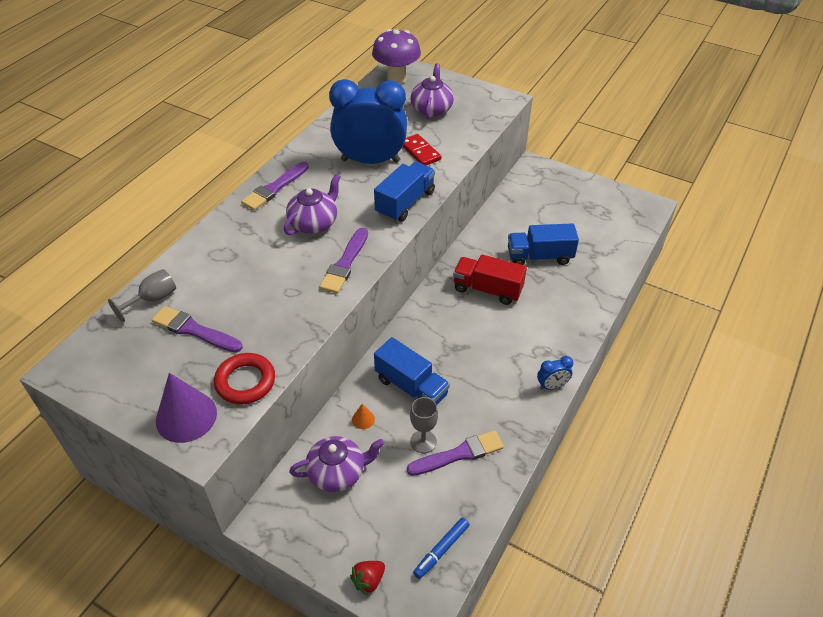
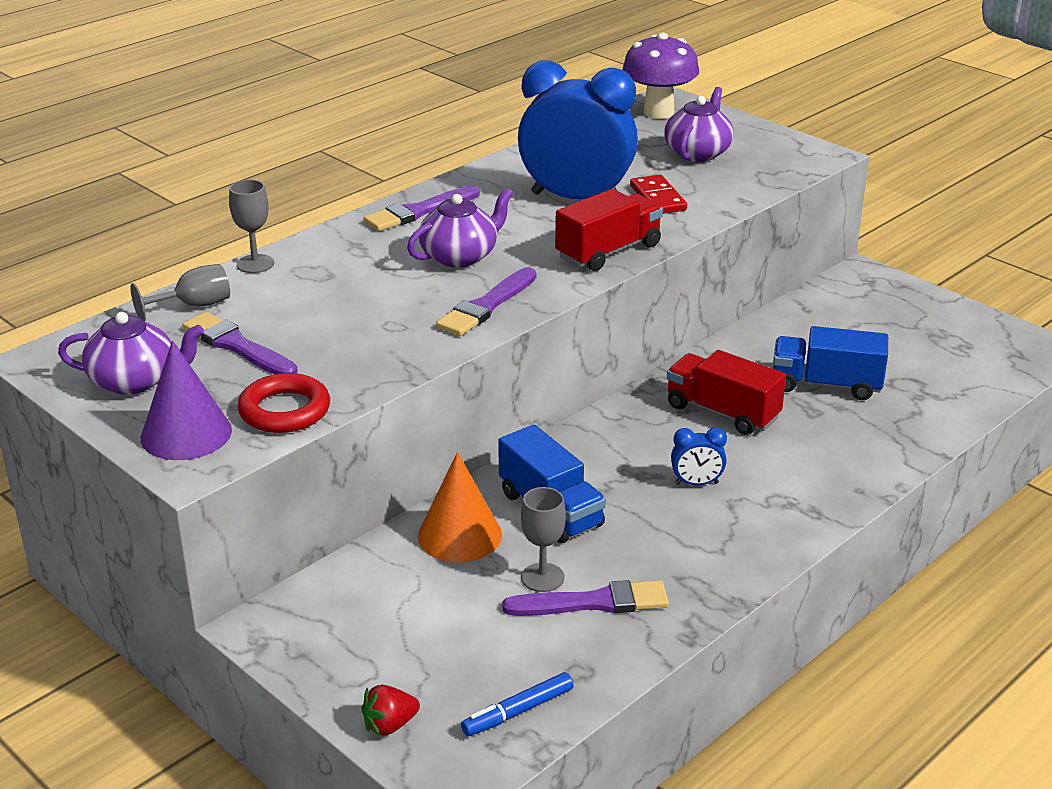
camera: 15 degrees right, 15 degrees down
purple teapot [289,436,384,492] -> purple teapot moved to [58,312,204,395]
orange cone [352,404,375,429] -> orange cone [418,452,502,563], size x2.28
blue truck [374,161,435,222] -> red truck [555,189,663,271]
blue clock [537,356,573,390] -> blue clock moved to [671,427,727,485]
none -> grey goblet [229,179,274,273]

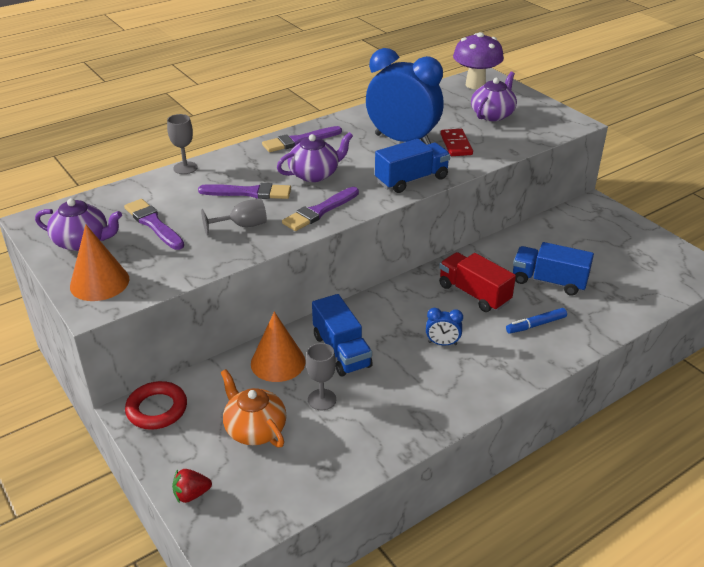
camera: 10 degrees right, 5 degrees up
grey goblet [131,264,230,321] -> grey goblet moved to [201,199,267,235]
purple cone [141,340,232,460] -> orange cone [70,224,129,301]
red ring [238,373,330,433] -> red ring moved to [125,381,187,430]
blue marker [461,672,574,736] -> blue marker moved to [506,308,567,334]
purple brush [502,580,669,616] -> purple brush moved to [198,183,291,199]
red truck [555,189,663,271] -> blue truck [375,139,450,193]
none -> orange teapot [221,369,286,447]

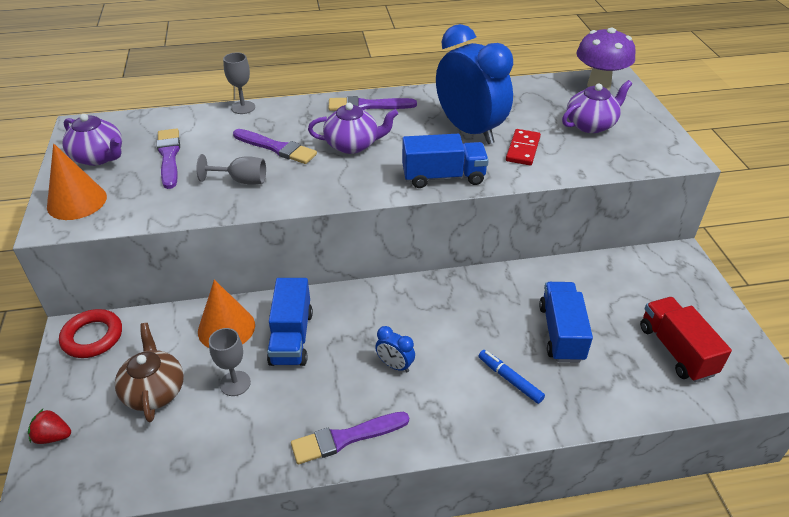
camera: 25 degrees right, 5 degrees up
orange teapot [221,369,286,447] -> brown teapot [115,323,184,423]
purple brush [282,187,359,231] -> purple brush moved to [291,412,409,464]
red truck [439,252,516,312] -> red truck moved to [640,297,732,382]
blue marker [506,308,567,334] -> blue marker turned 45 degrees clockwise [478,350,545,404]
blue truck [513,242,594,296] -> blue truck turned 45 degrees clockwise [539,282,593,363]

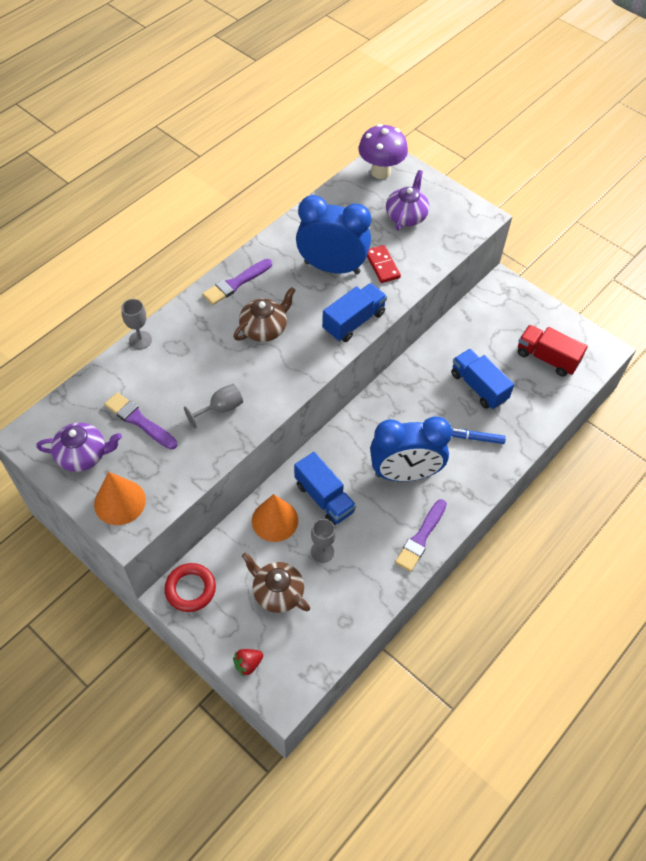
camera: 40 degrees left, 15 degrees up
purple brush [233,129,317,164] -> none
purple teapot [308,103,398,154] -> brown teapot [233,287,296,342]
blue clock [375,326,415,373] -> blue clock [370,416,452,482], size x2.47

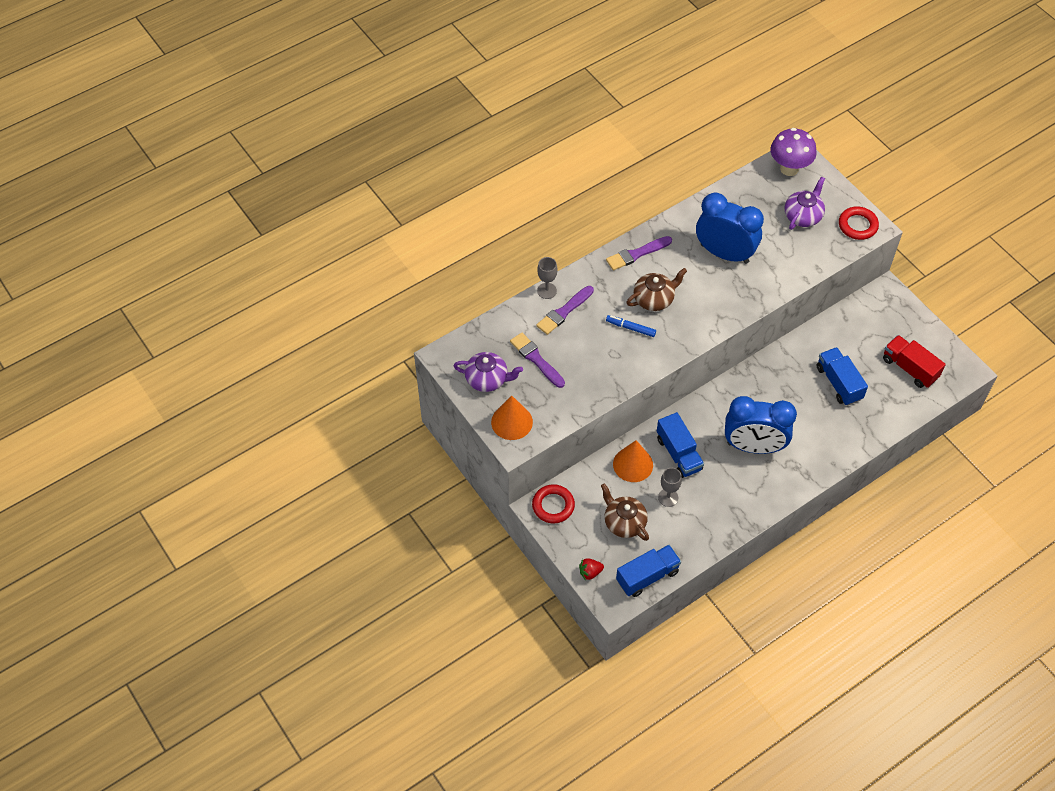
camera: 15 degrees right, 0 degrees up
grey goblet [184,384,243,428] -> none
blue truck [322,283,387,342] -> blue truck moved to [616,545,681,597]
red domino [367,245,401,283] -> none
purple brush [395,499,447,572] -> purple brush moved to [536,286,594,335]
blue marker [452,429,506,444] -> blue marker moved to [606,315,656,337]
none -> red ring [839,206,879,240]

